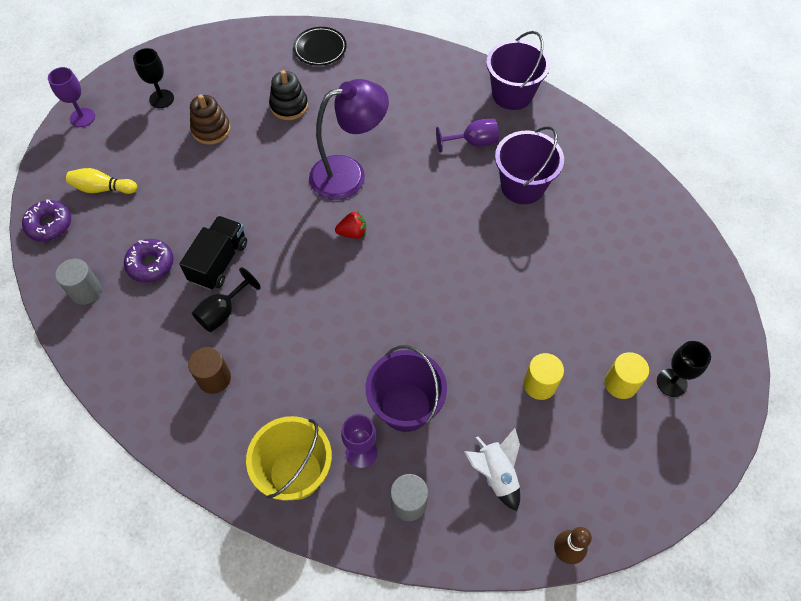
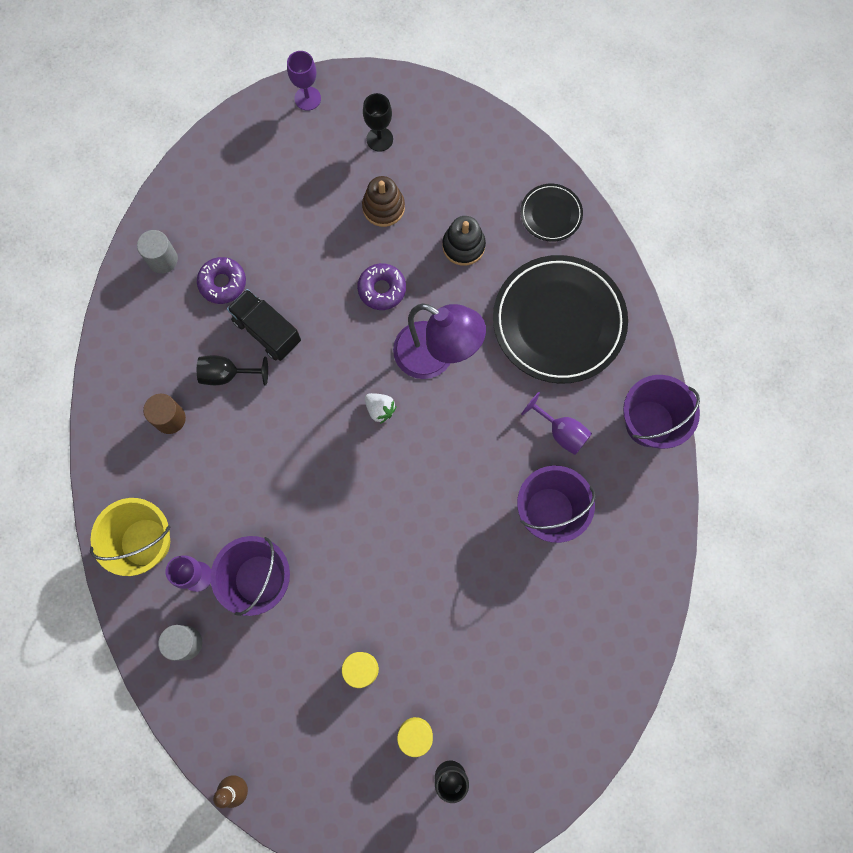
camera: 50 degrees right, 15 degrees up
purple donut [22,199,71,242] -> purple donut moved to [357,263,406,310]
yellow bowling pin [66,168,137,194] -> none
black truck [179,216,247,290] -> black truck turned 120 degrees counterclockwise [227,289,301,361]
red strawberry [335,211,366,239] -> white strawberry [365,393,397,424]
white rocket [464,428,520,511] -> none
none -> black plate [493,255,628,384]

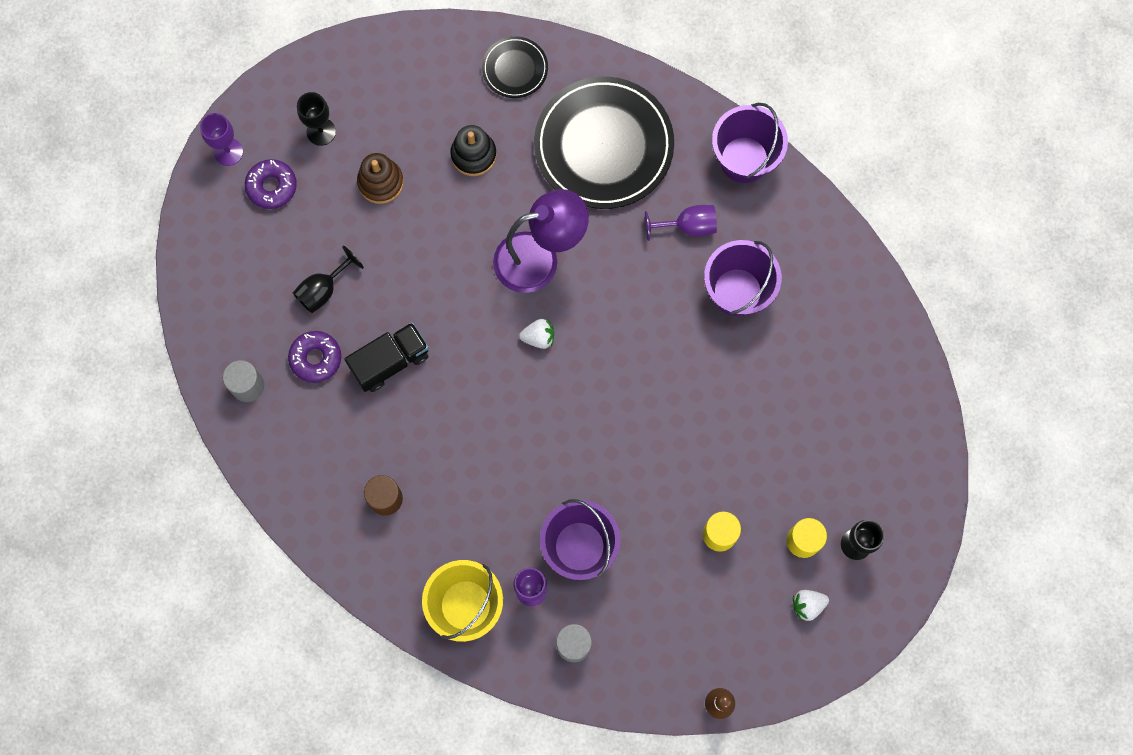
camera: 45 degrees left, 0 degrees up
black goblet [197,355,268,386] -> black goblet moved to [293,246,364,313]
black truck [227,289,301,361] -> black truck turned 150 degrees clockwise [345,322,429,392]
purple donut [357,263,406,310] -> purple donut moved to [245,159,297,209]
none -> white strawberry [793,590,829,621]

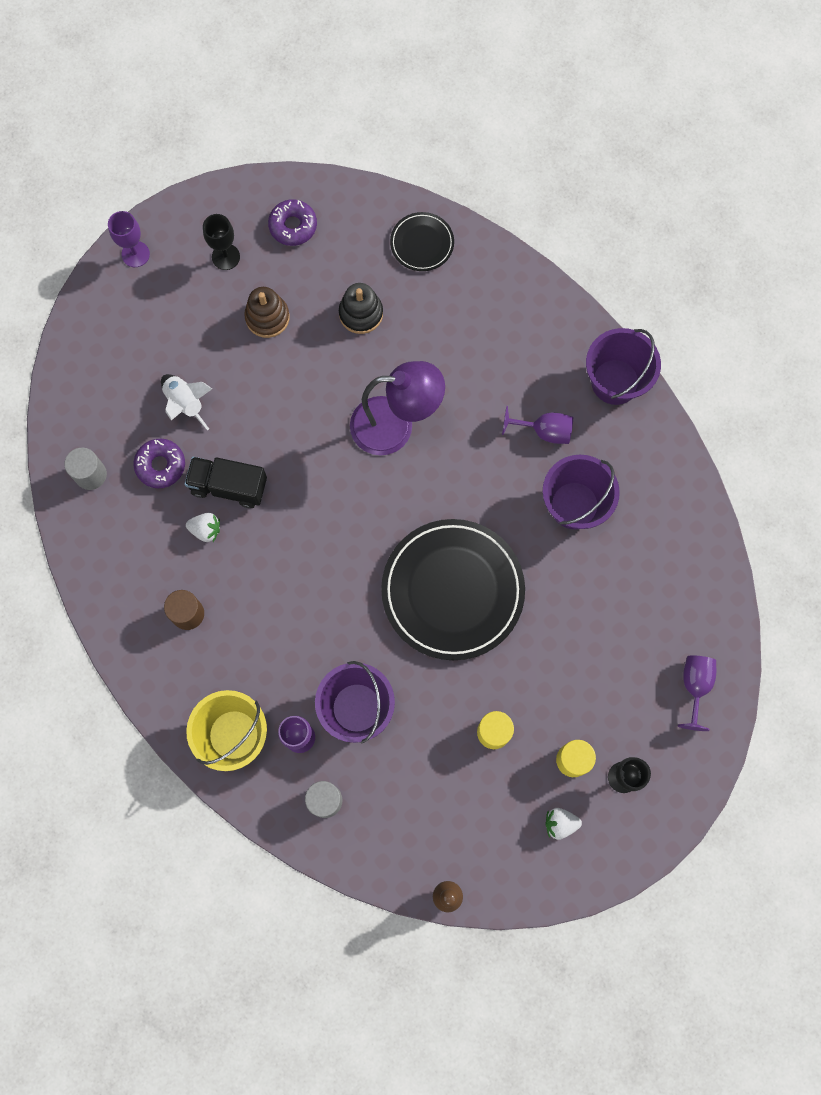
camera: 15 degrees right, 0 degrees up
purple donut [245,159,297,209] -> purple donut moved to [268,199,317,246]
black goblet [293,246,364,313] -> white rocket [161,374,212,430]
black truck [345,322,429,392] -> black truck turned 150 degrees counterclockwise [184,457,267,508]
white strawberry [519,319,554,349] -> white strawberry moved to [186,513,220,542]
black plate [534,76,674,209] -> black plate moved to [381,519,525,660]
none -> purple goblet [678,655,716,731]

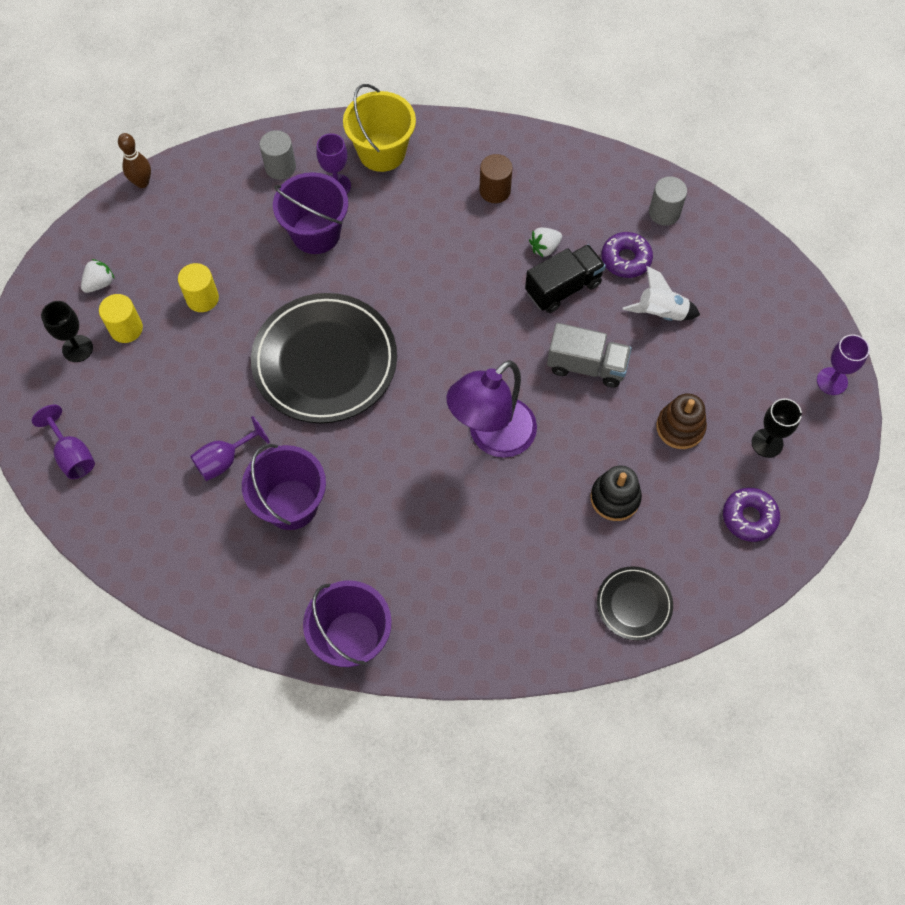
camera: 135 degrees right, 10 degrees down
purple goblet [502,406,573,444] -> purple goblet moved to [190,416,270,481]
none -> grey truck [547,323,632,388]

